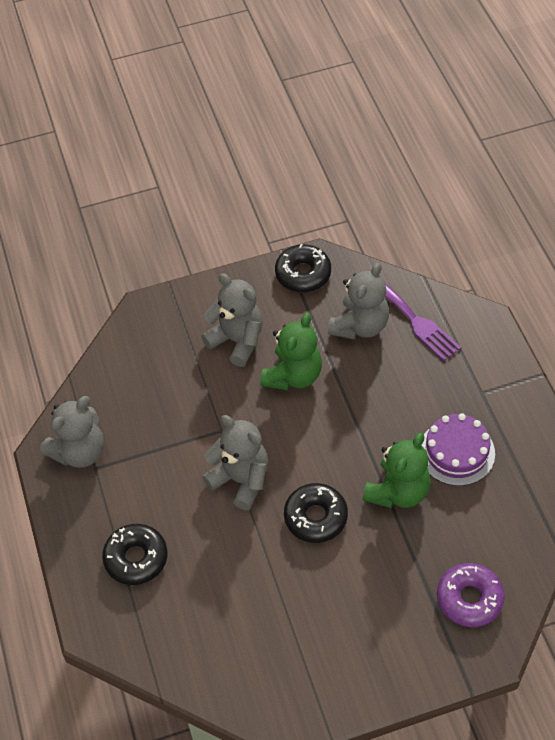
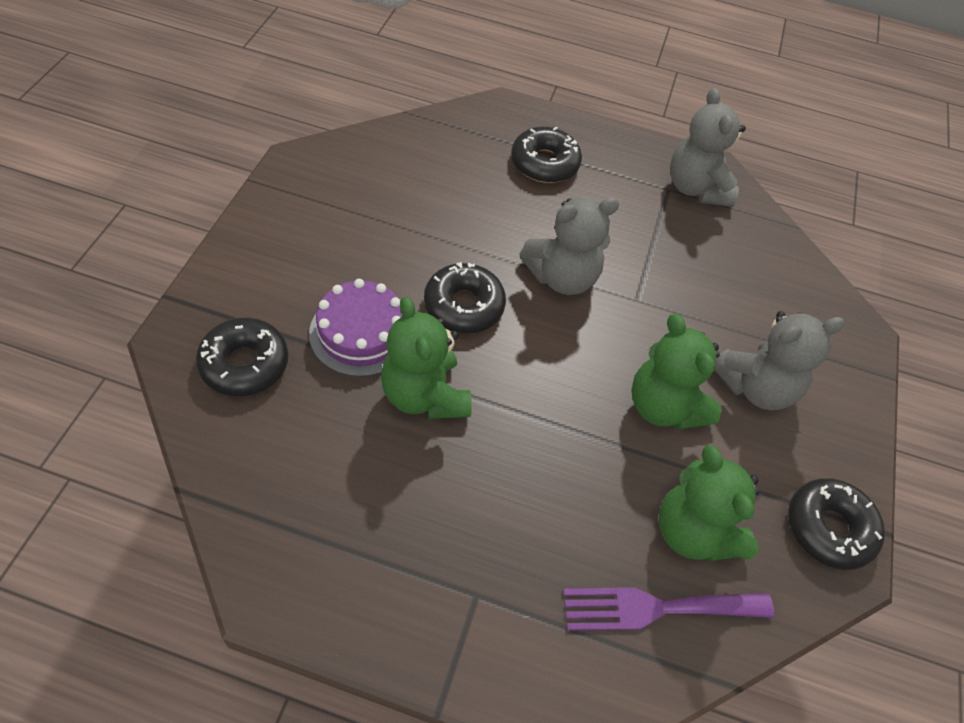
camera: 115 degrees right, 0 degrees up
grey teddy bear [328,263,389,340] -> green teddy bear [658,445,759,561]
purple cake [421,413,495,486] -> purple cake moved to [309,279,403,377]
purple donut [437,563,505,627] -> black donut [196,317,288,396]

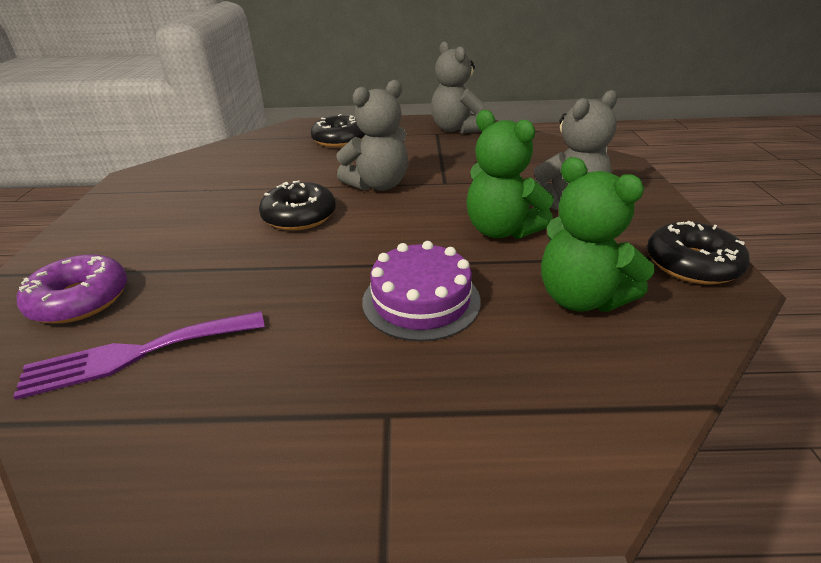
camera: 10 degrees left, 20 degrees down
black donut [196,317,288,396] -> purple donut [17,254,127,324]
purple cake [309,279,403,377] -> purple cake moved to [362,241,481,341]
green teddy bear [381,296,472,419] -> none
purple fork [563,587,775,631] -> purple fork moved to [13,311,265,400]

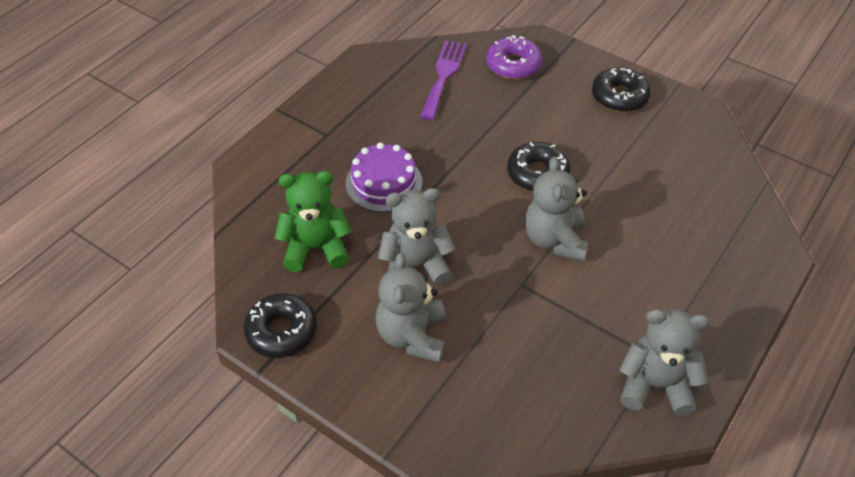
camera: 125 degrees right, 15 degrees up
black donut [311,114,365,147] -> black donut moved to [592,67,651,112]
green teddy bear [466,110,554,239] -> grey teddy bear [378,188,456,286]

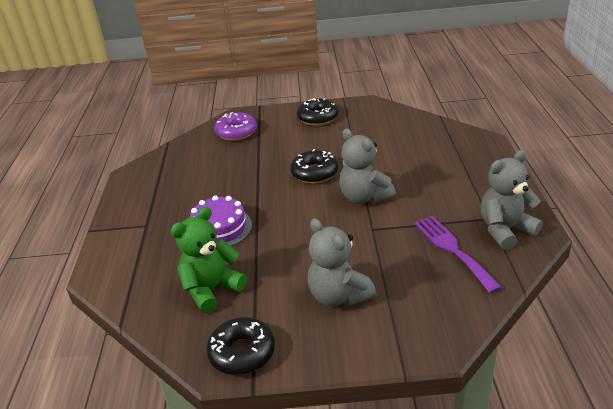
camera: 35 degrees left, 15 degrees down
grey teddy bear [378,188,456,286] -> none
purple fork [420,41,467,120] -> purple fork moved to [414,216,502,293]

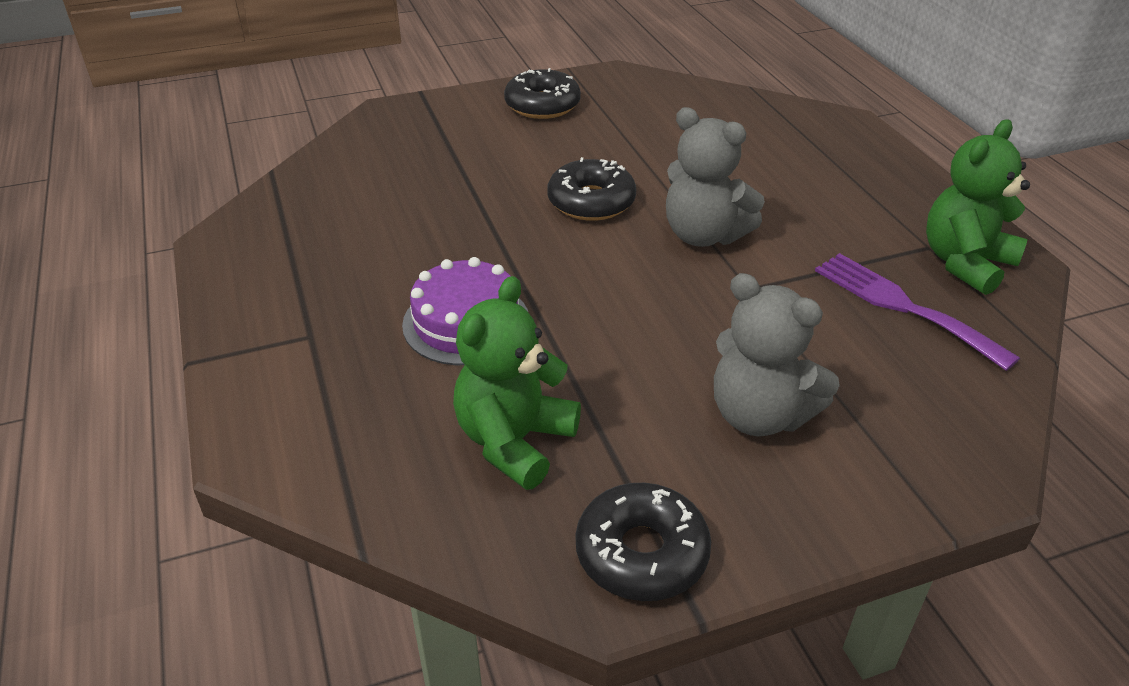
camera: 20 degrees left, 5 degrees up
purple donut [214,112,257,141] -> none
grey teddy bear [481,150,543,250] -> green teddy bear [926,119,1030,295]

